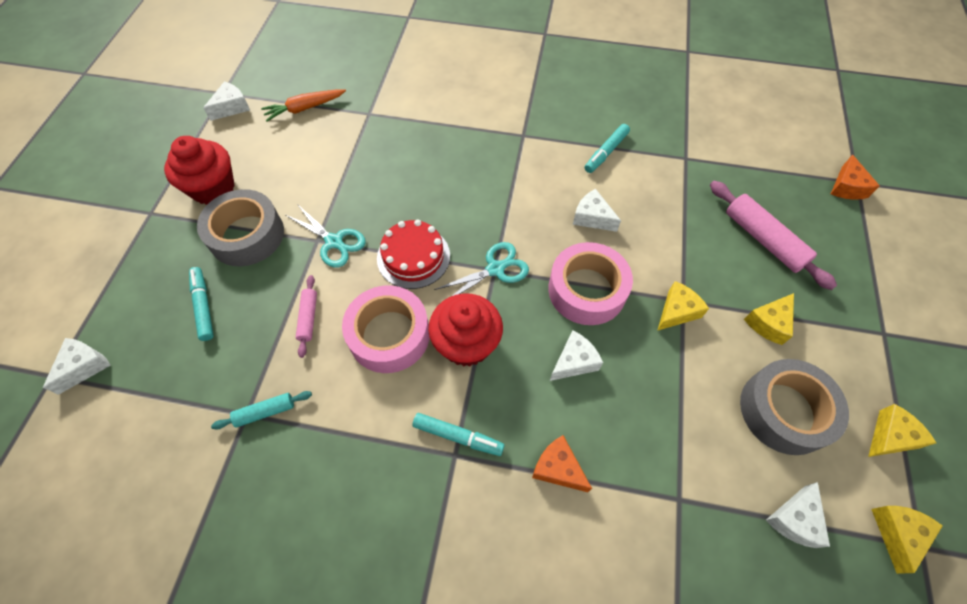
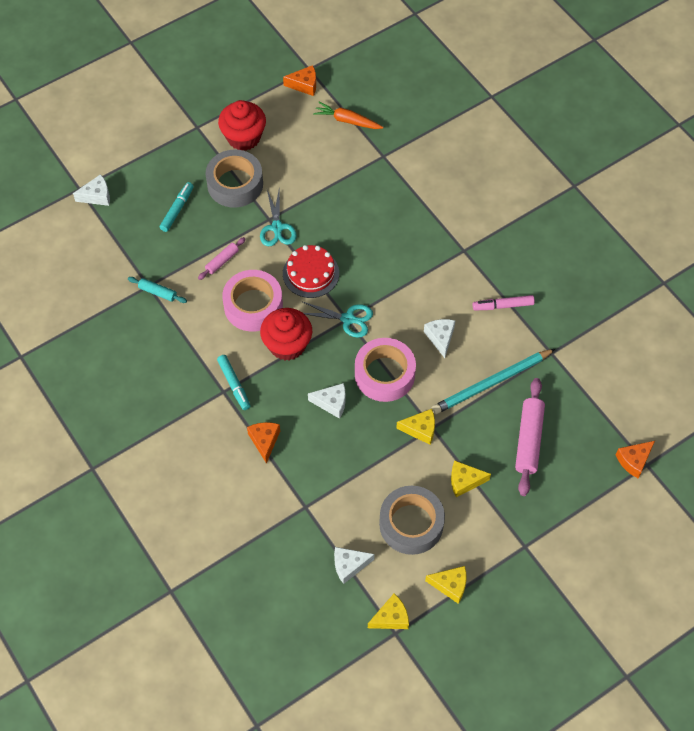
camera: 45 degrees right, 0 degrees up
white cheese [203,81,250,121] -> orange cheese [283,65,316,96]
turquoise marker [585,124,630,173] -> pink marker [473,295,535,310]
none -> turquoise pencil [431,349,555,414]

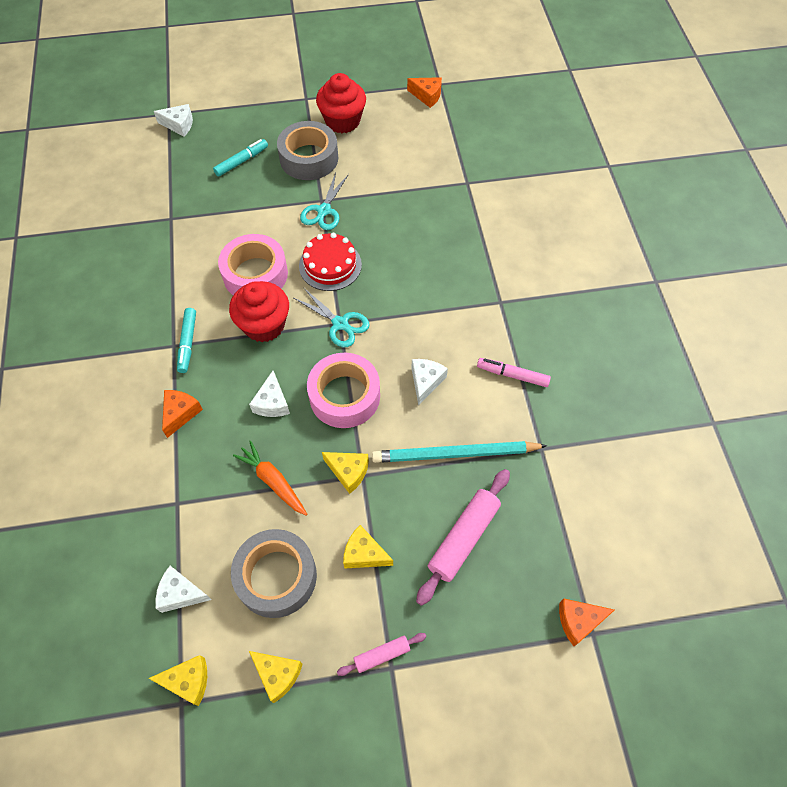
camera: 25 degrees right, 0 degrees up
turquoise rolling pin [128,277,187,303] -> none
pink rolling pin [198,237,246,280] -> pink rolling pin moved to [337,633,426,676]
white cheese [308,383,346,419] -> white cheese turned 60 degrees clockwise [249,371,290,417]
orange carrot [313,102,383,129] -> orange carrot moved to [233,441,307,516]

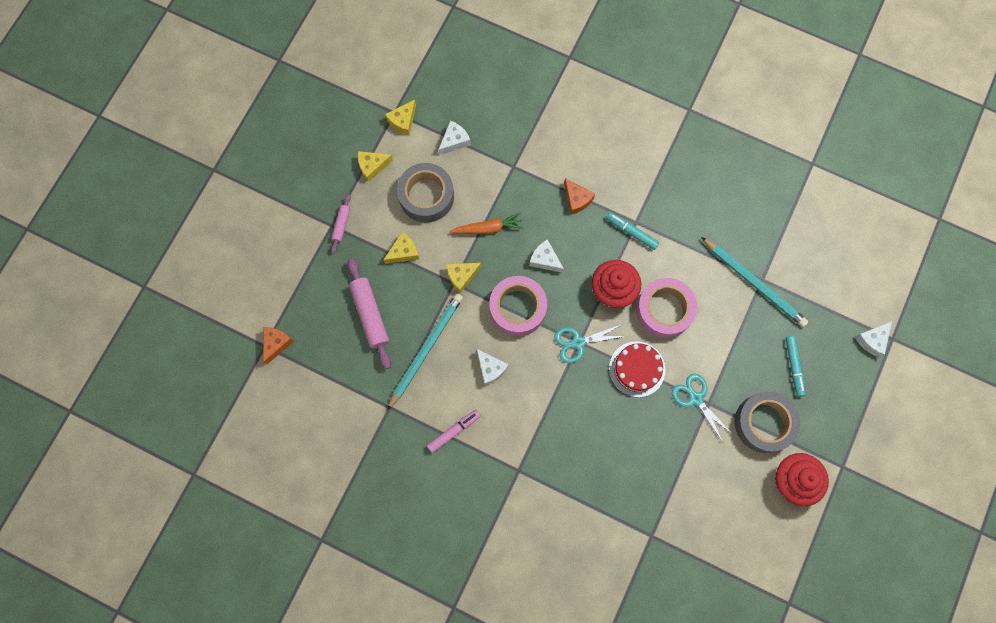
camera: 125 degrees right, 15 degrees up
orange cheese [407,77,442,108] -> none
none -> turquoise pencil [701,237,809,327]

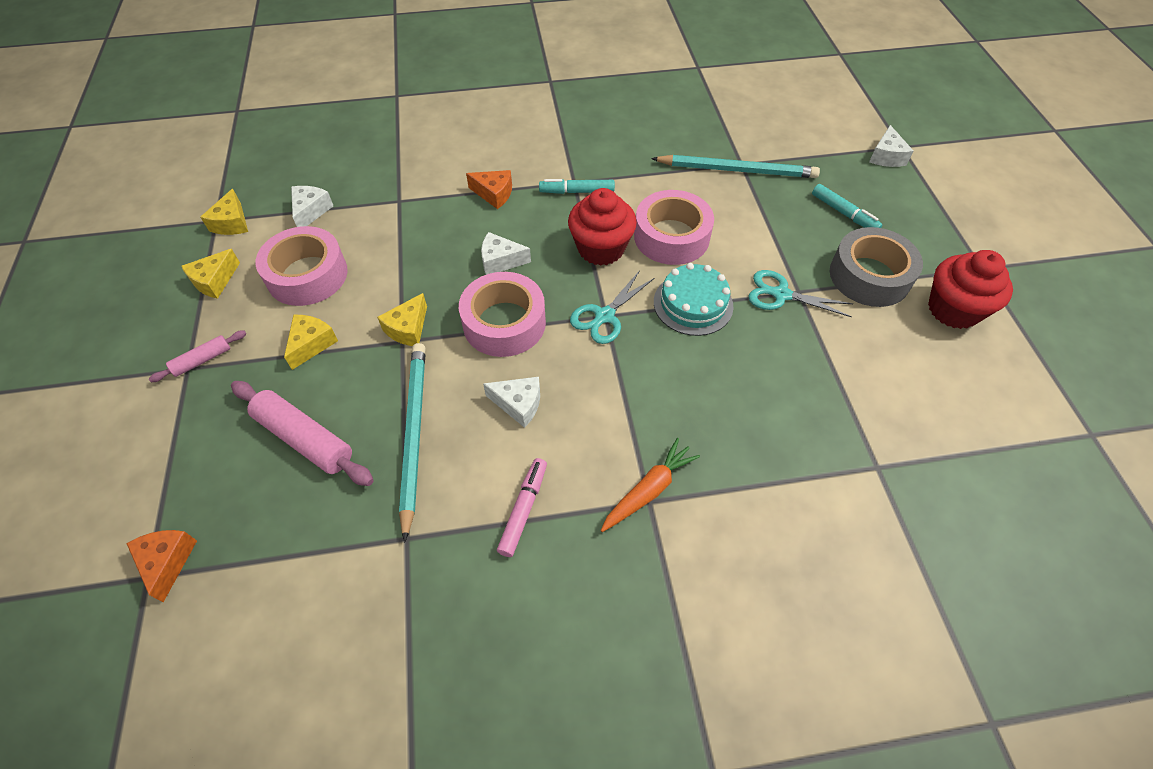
camera: 35 degrees left, 20 degrees down
pink rolling pin [331,194,351,253] -> pink rolling pin turned 75 degrees clockwise [149,330,246,382]
grey tape [397,163,454,223] -> pink tape [256,226,348,306]
orange carrot [449,213,524,234] -> orange carrot moved to [601,438,700,532]
red cake [609,341,665,397] -> turquoise cake [654,263,733,336]

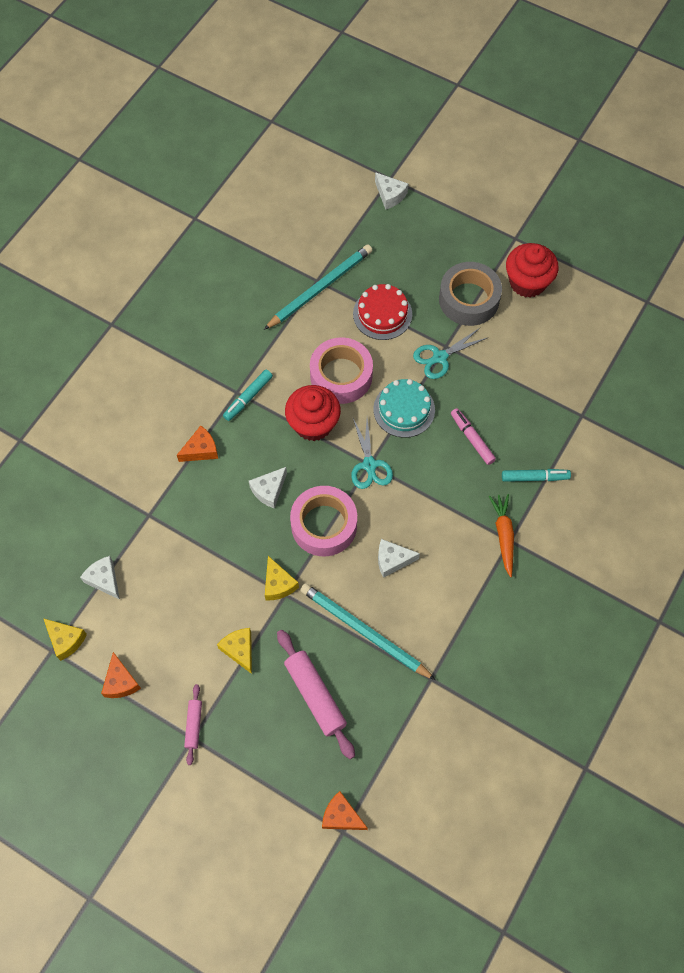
camera: 50 degrees left, 10 degrees up
yellow cheese [182,249,240,299] -> orange cheese [101,652,141,698]
pink rolling pin [231,381,374,486] -> pink rolling pin turned 75 degrees clockwise [277,630,355,759]
pink tape [256,226,348,306] -> none
white cheese [483,377,540,428] -> white cheese turned 150 degrees counterclockwise [378,539,420,578]
pink marker [497,458,547,557] -> pink marker moved to [451,408,496,465]
turquoise marker [812,184,883,228] -> turquoise marker moved to [502,469,571,482]
none -> red cake [353,284,412,340]

